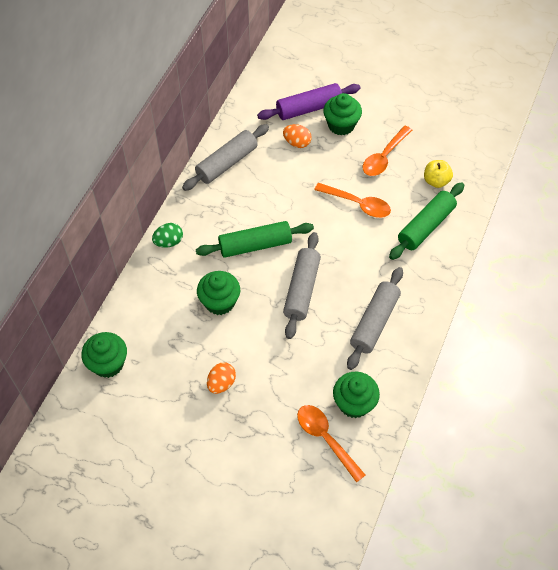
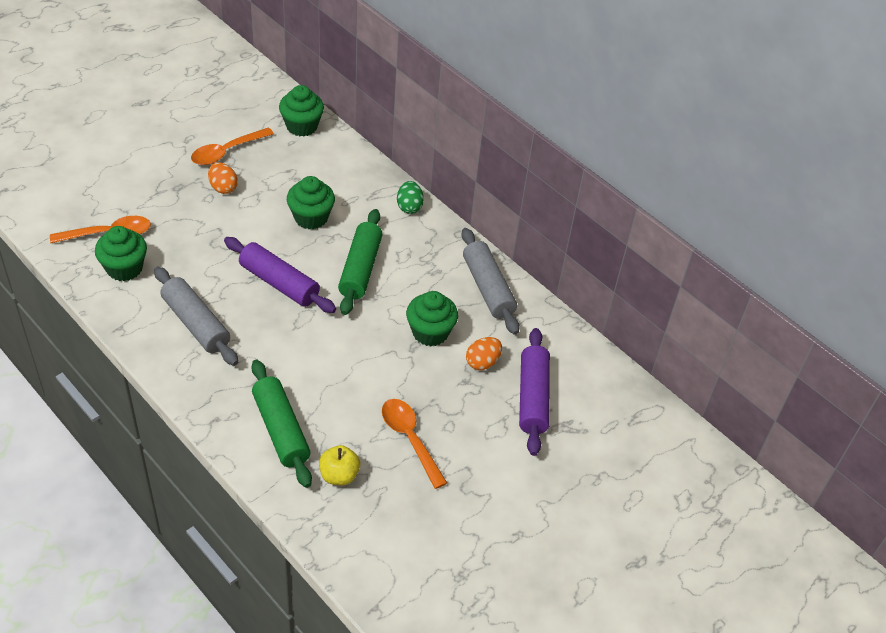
camera: 110 degrees right, 10 degrees down
grey rolling pin [283,232,321,339] -> purple rolling pin [224,237,336,313]
orange spoon [314,183,391,218] -> orange spoon moved to [191,128,274,165]
green cupcake [323,93,362,135] -> green cupcake moved to [406,291,458,346]

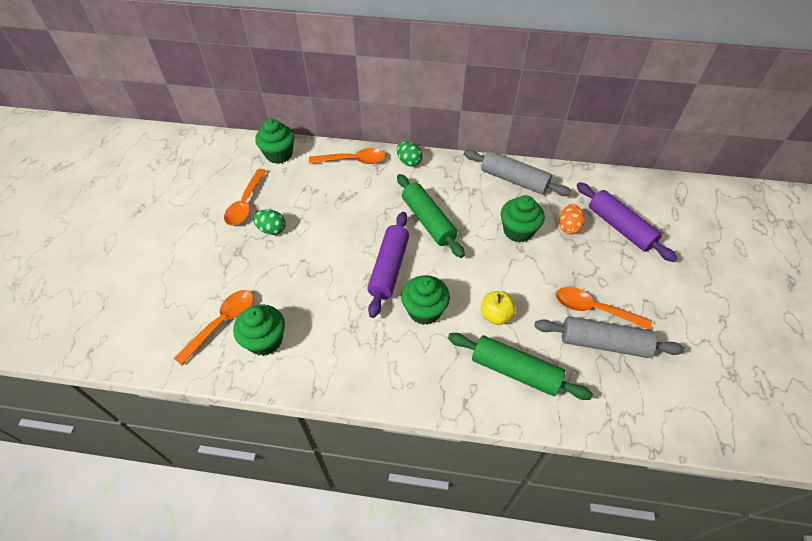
camera: 35 degrees left, 5 degrees up
grey rolling pin [154,267,238,366] -> grey rolling pin moved to [534,316,685,358]
orange egg [208,162,237,194] -> green egg [253,210,286,235]
purple rolling pin [224,237,336,313] -> purple rolling pin turned 75 degrees counterclockwise [367,212,409,318]
green cupcake [287,176,335,230] -> green cupcake moved to [401,275,450,325]
yellow apple [319,445,360,485] -> yellow apple moved to [481,291,516,325]
none -> orange spoon [309,148,386,164]

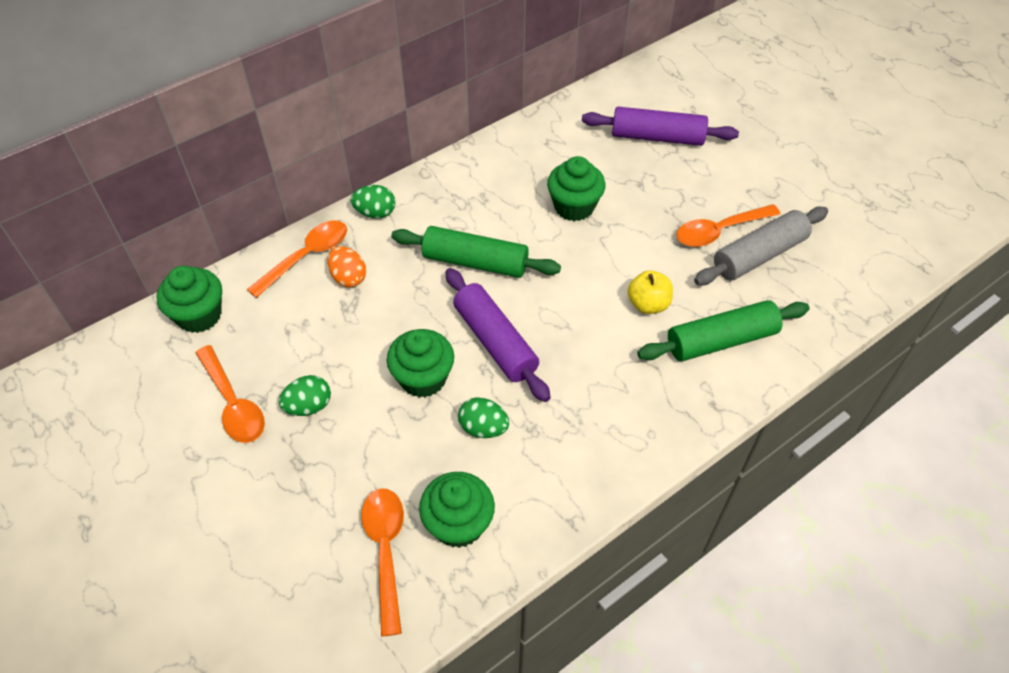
camera: 45 degrees left, 0 degrees up
green cupcake [401,275,450,325] -> green cupcake moved to [387,329,454,398]
grey rolling pin [464,150,572,196] -> none
orange egg [559,204,585,234] -> orange egg moved to [327,246,366,287]
none -> green egg [458,397,509,438]

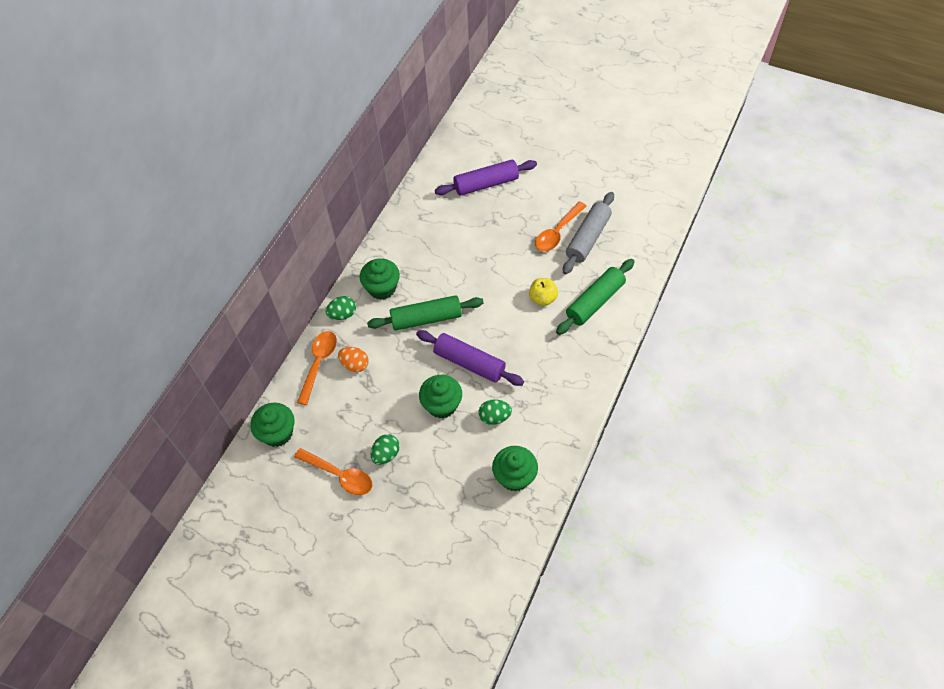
camera: 25 degrees left, 5 degrees up
orange spoon [361,488,404,636] -> none
green cupcake [547,156,605,221] -> green cupcake moved to [360,259,400,300]

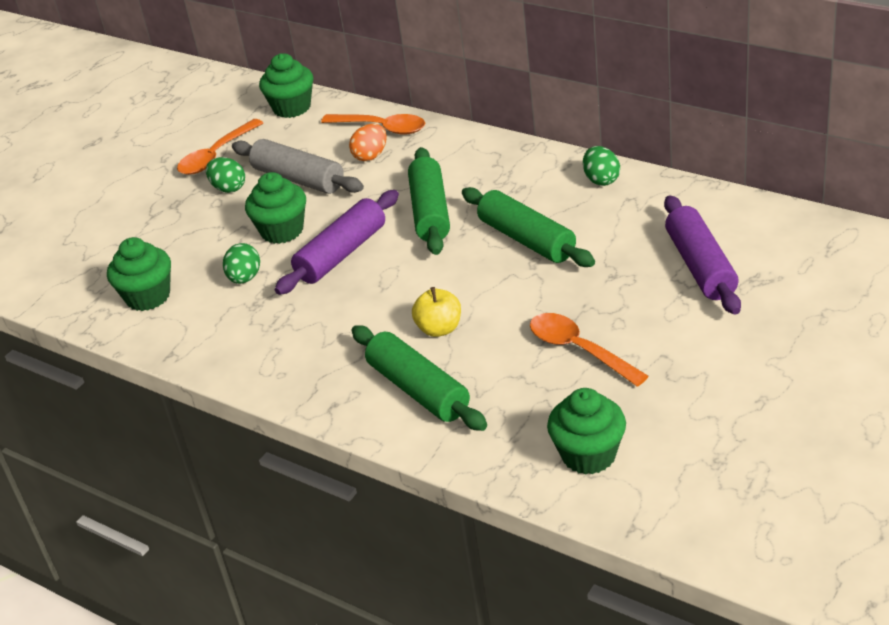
camera: 100 degrees right, 20 degrees down
green egg [325,296,356,320] -> green egg moved to [583,146,620,186]
green cupcake [360,259,400,300] -> green cupcake moved to [547,388,626,475]
grey rolling pin [563,192,614,275] -> grey rolling pin moved to [232,139,364,194]
none -> green rolling pin [462,187,595,267]

